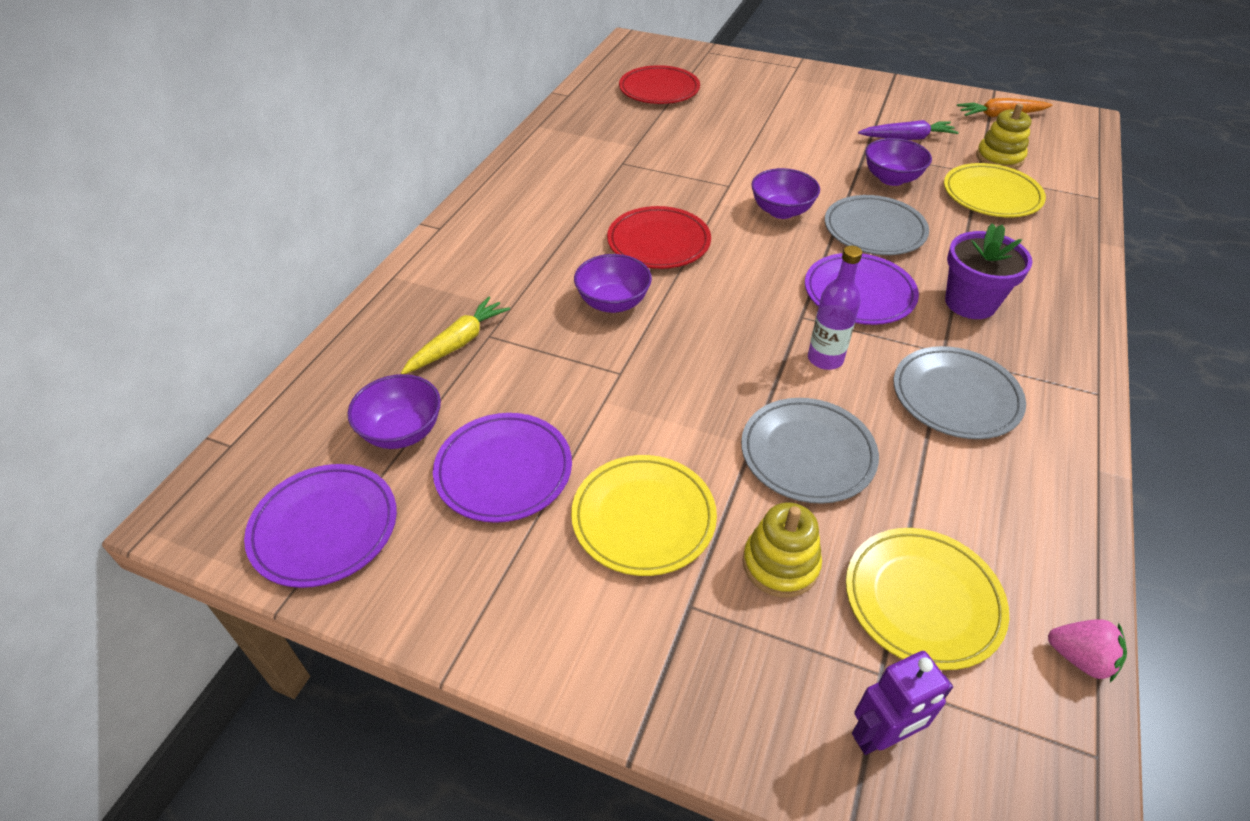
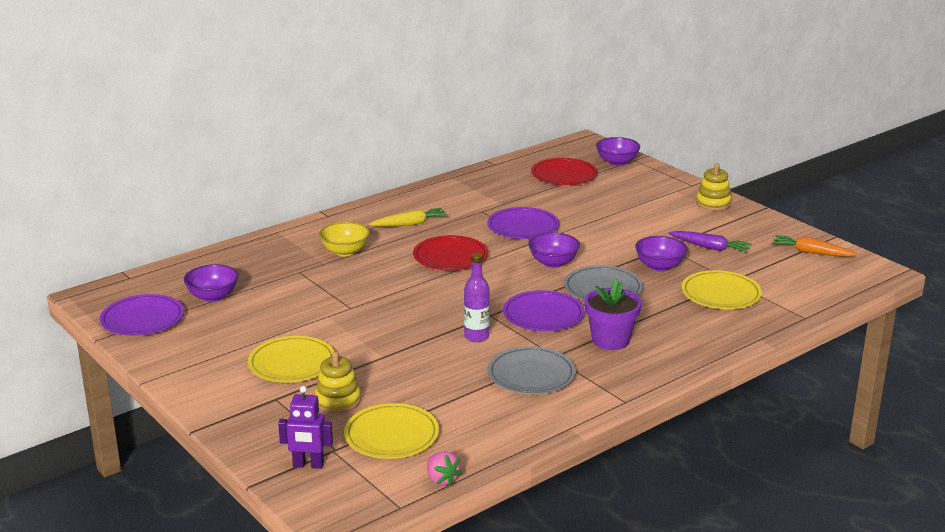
camera: 30 degrees right, 20 degrees down
yellow carrot [401,297,510,374] -> yellow carrot moved to [369,208,448,227]
purple plate [433,413,572,523] -> purple plate moved to [487,207,559,239]
purple bowl [574,254,652,313] -> purple bowl moved to [596,137,640,166]
grey plate [741,398,879,504] -> none
yellow stacking toy [976,103,1031,169] -> yellow stacking toy moved to [696,163,732,211]
none -> yellow bowl [319,222,370,256]

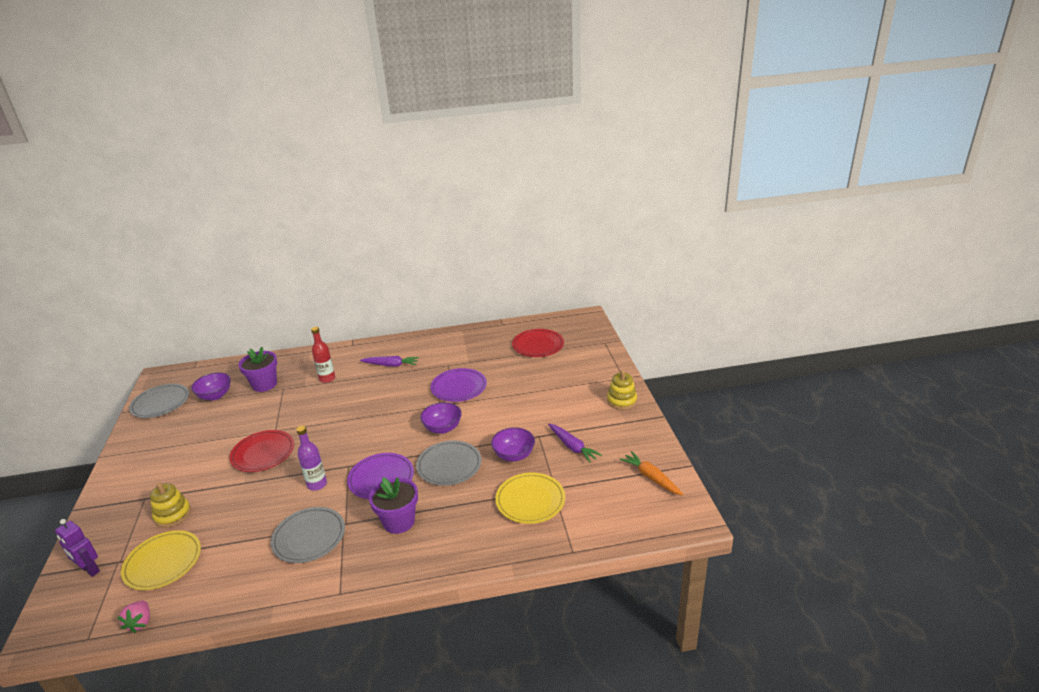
camera: 30 degrees right, 5 degrees up
purple plate [100,294,184,336] -> grey plate [129,384,189,418]
yellow plate [248,336,335,383] -> none
yellow bowl [319,222,370,256] -> red bottle [311,327,335,383]
yellow carrot [369,208,448,227] -> purple carrot [360,356,419,367]
red plate [413,235,488,270] -> red plate moved to [229,430,294,472]
purple bowl [596,137,640,166] -> none
none -> purple flower pot [238,347,277,392]

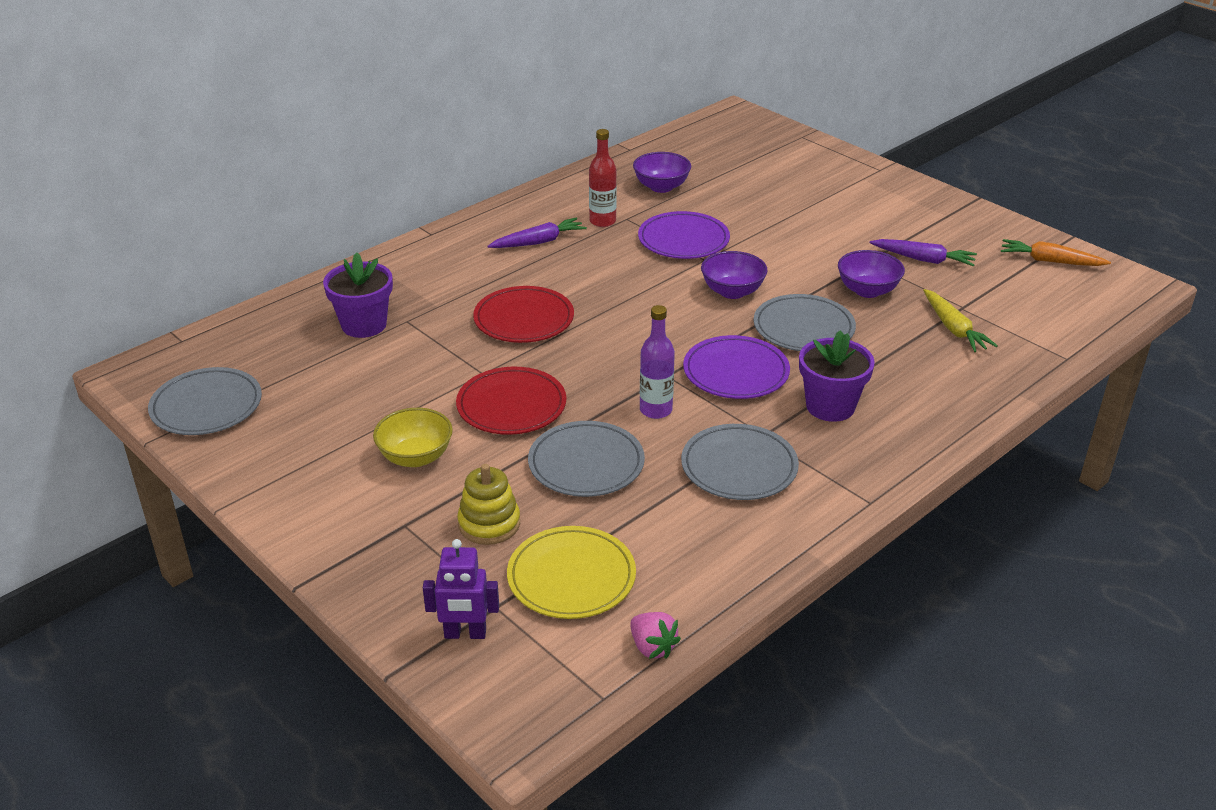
camera: 35 degrees left, 5 degrees up
purple bowl [191,372,231,401] -> purple bowl moved to [633,152,691,193]
red bottle [311,327,335,383] -> red bottle moved to [589,129,617,227]
yellow plate [495,473,565,524] -> yellow carrot [923,289,998,352]
red plate [512,329,564,357] -> red plate moved to [473,286,574,343]
yellow stacking toy [607,370,637,410] -> none
none -> yellow bowl [373,408,453,467]
none -> grey plate [528,421,645,497]

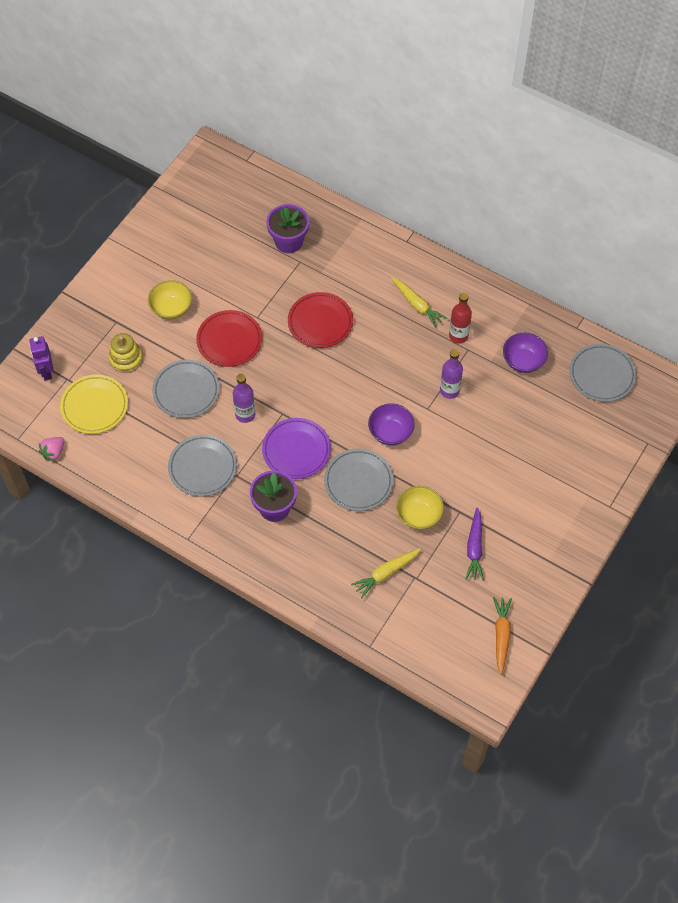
camera: 75 degrees right, 25 degrees up
grey plate [148,367,262,435] -> grey plate moved to [569,344,637,402]
purple carrot [487,217,587,248] -> yellow carrot [391,277,447,328]
purple plate [638,211,730,259] -> purple bottle [440,349,463,399]
purple bowl [838,250,905,298] -> yellow bowl [396,486,444,530]

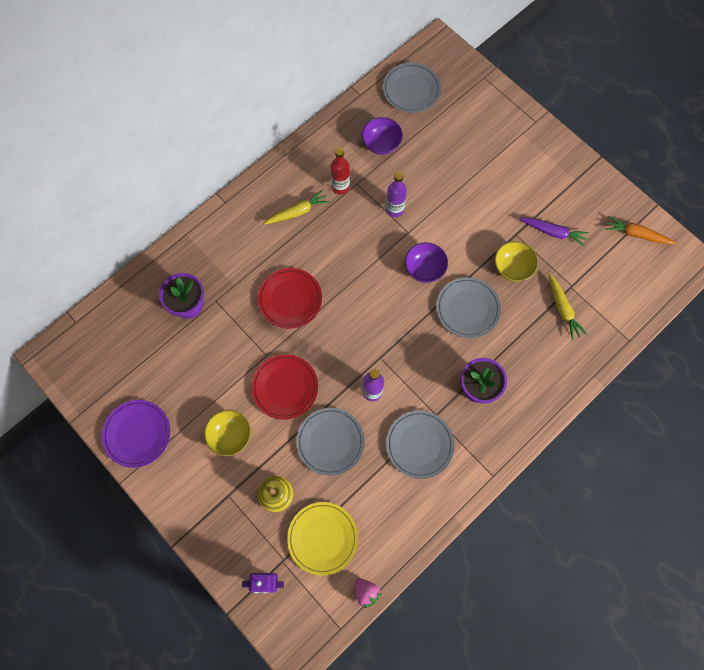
camera: 75 degrees left, 10 degrees up
purple plate [262,418,331,479] -> purple plate moved to [102,400,170,468]

